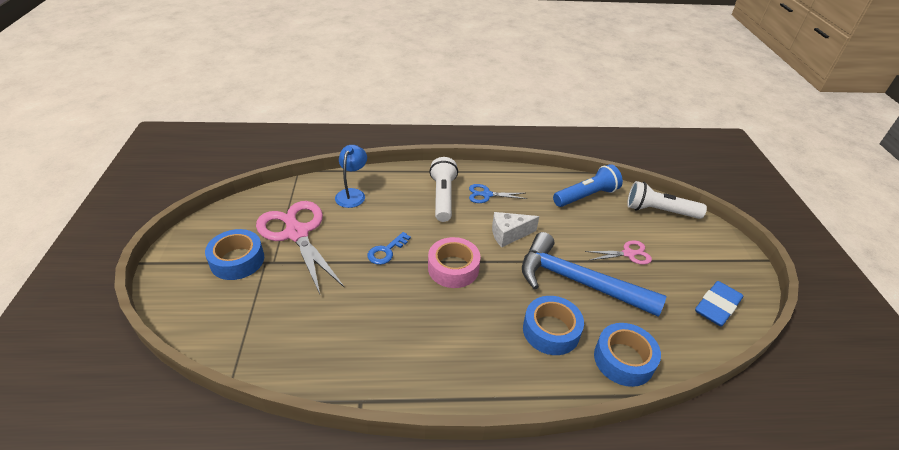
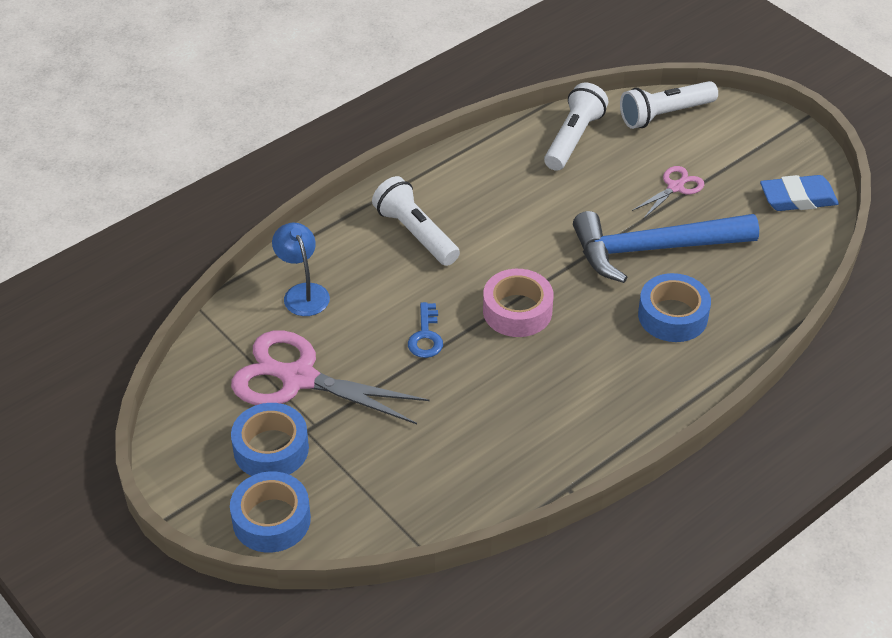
camera: 35 degrees left, 5 degrees up
blue scissors [469,184,527,203] -> none
white cheese [492,212,539,247] -> none
blue flashlight [553,164,623,207] -> white flashlight [544,83,608,171]
blue tape [594,323,661,387] -> blue tape moved to [230,471,311,553]
blue eraser [695,281,743,327] -> blue eraser turned 75 degrees clockwise [760,175,839,211]

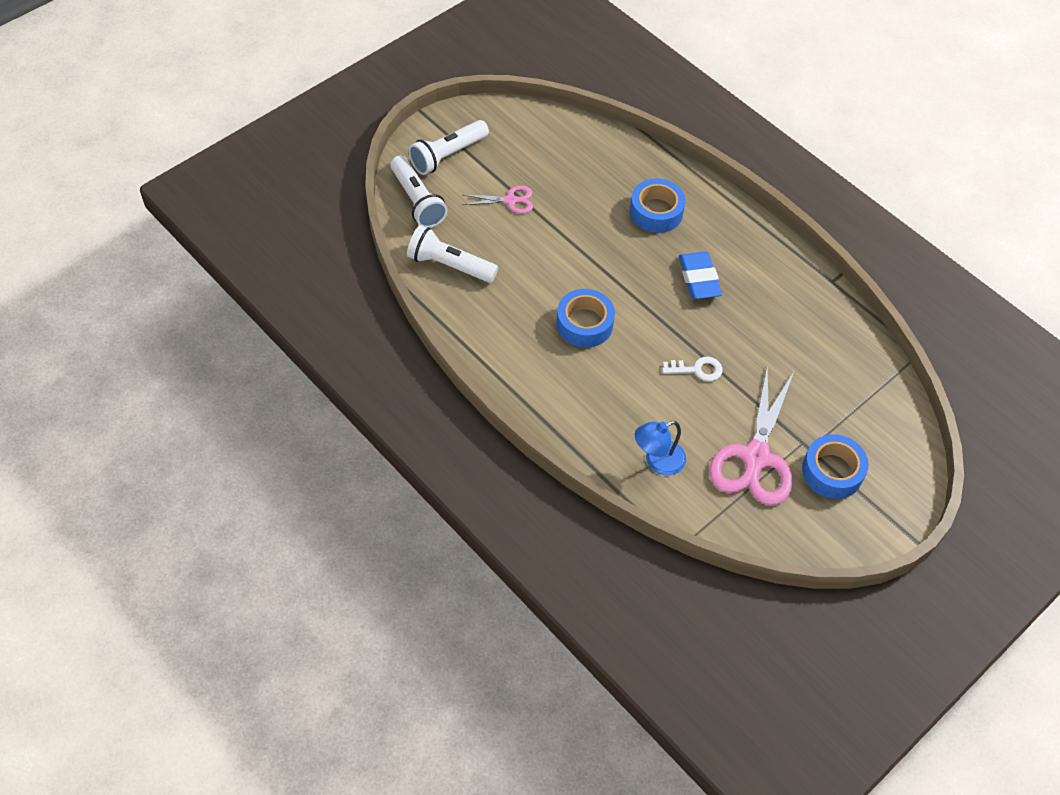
camera: 95 degrees left, 10 degrees up
blue tape [230,471,311,553] -> blue tape moved to [556,289,615,348]
white flashlight [372,176,460,266] -> white flashlight moved to [408,120,489,175]
blue key [408,302,443,358] -> white key [662,357,723,381]
pink tape [483,269,553,337] -> none
blue hammer [573,211,759,283] -> none
pink scissors [632,166,704,219] -> pink scissors turned 135 degrees clockwise [463,186,533,214]
blue eraser [760,175,839,211] -> blue eraser moved to [679,252,722,299]

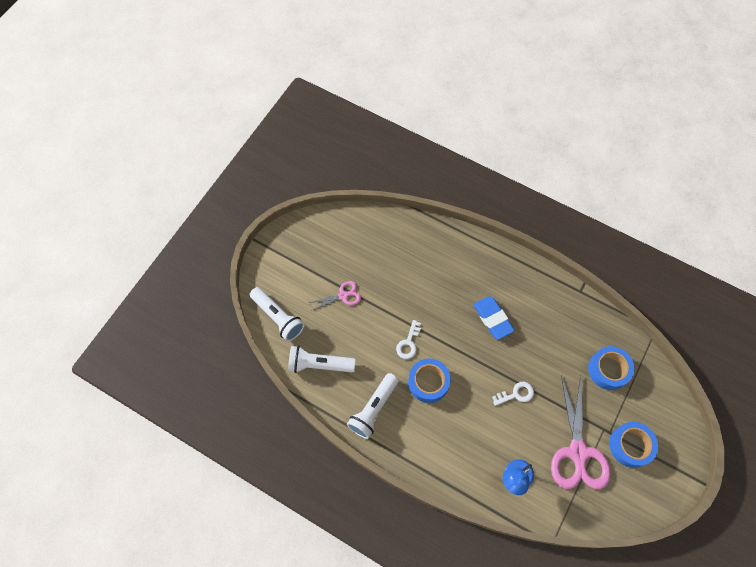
camera: 15 degrees left, 10 degrees up
white flashlight [408,120,489,175] -> white flashlight moved to [347,373,399,439]
blue tape [630,178,686,233] -> blue tape moved to [588,346,634,390]
none -> white key [396,320,421,359]

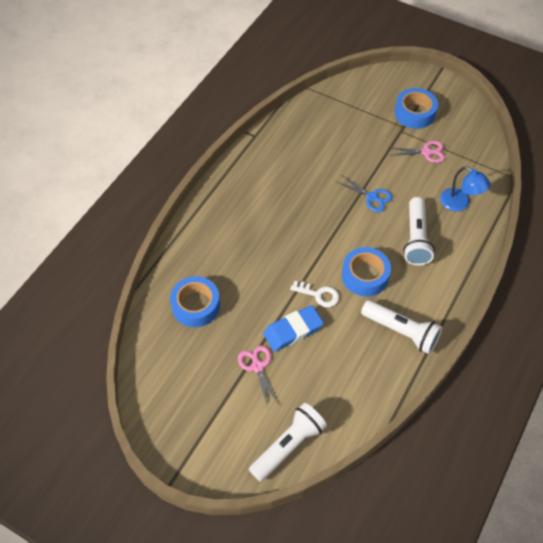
camera: 90 degrees left, 10 degrees down
white flashlight [288,346,356,373] -> white flashlight moved to [403,197,435,266]
blue eraser [473,296,515,340] -> blue eraser moved to [263,305,324,352]
white key [492,382,534,406] -> blue scissors [337,175,392,212]
pink scissors [551,375,610,489] -> pink scissors [388,141,445,163], size x0.49
blue tape [588,346,634,390] -> blue tape moved to [170,276,220,327]

